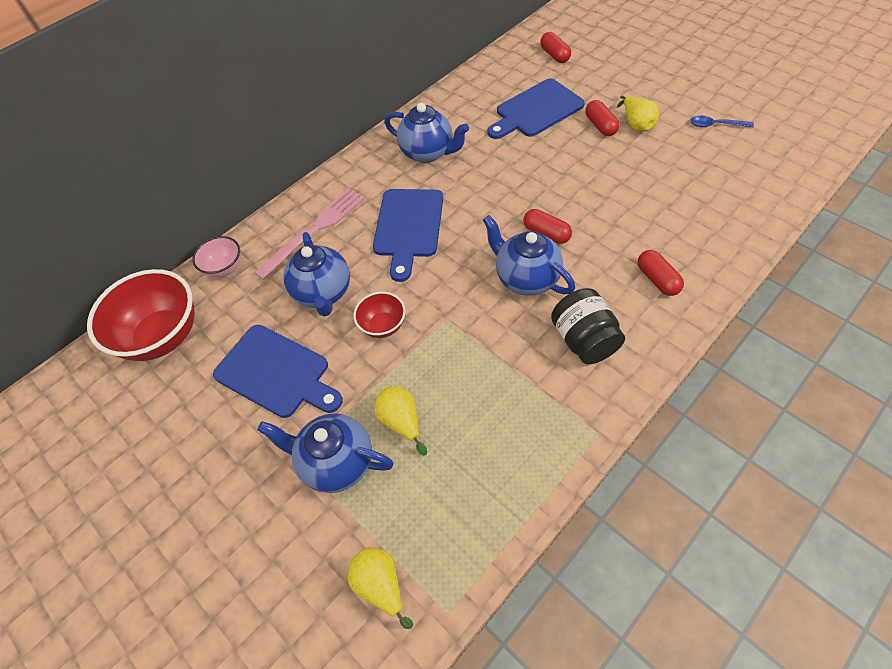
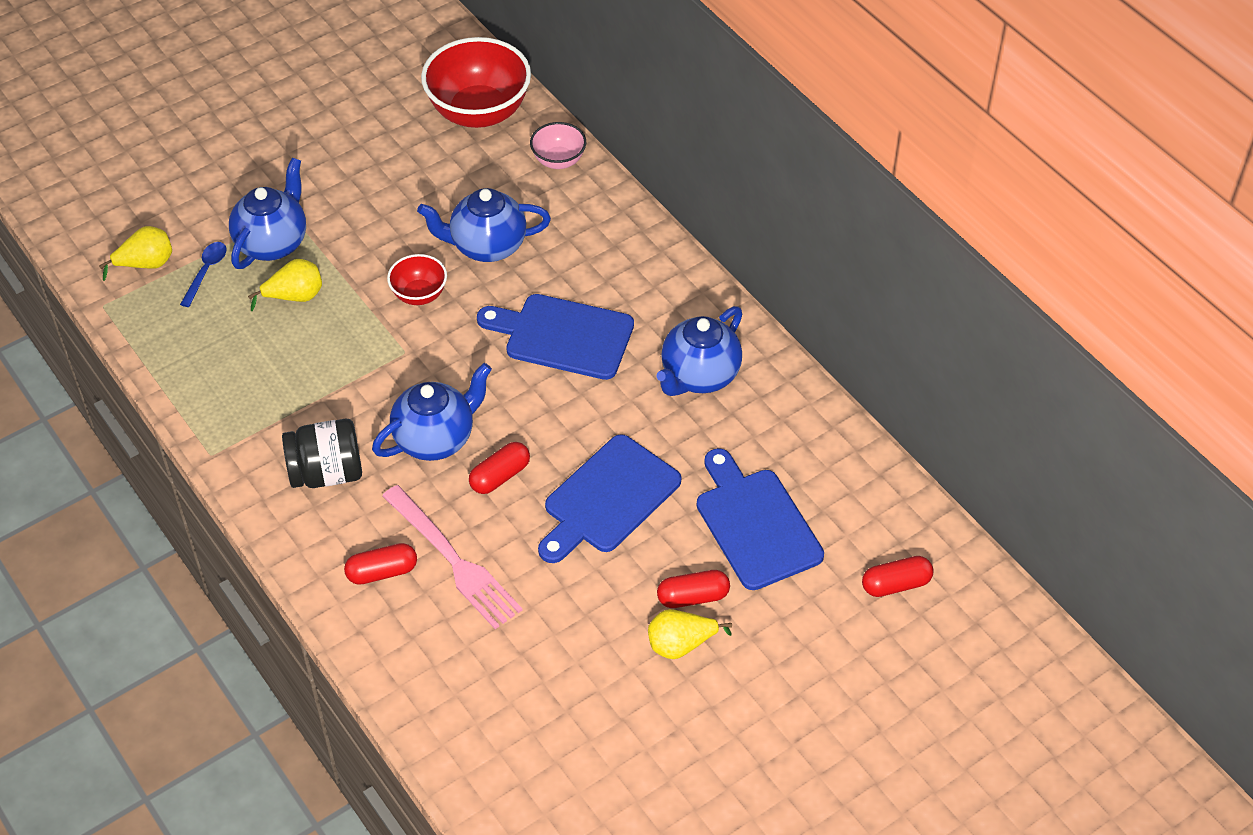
camera: 95 degrees right, 5 degrees down
blue cutting board [213,325,343,418] -> blue cutting board moved to [538,434,681,563]
pink fork [254,188,365,280] -> pink fork moved to [382,485,523,629]
blue spoon [690,116,754,127] -> blue spoon moved to [180,242,227,307]

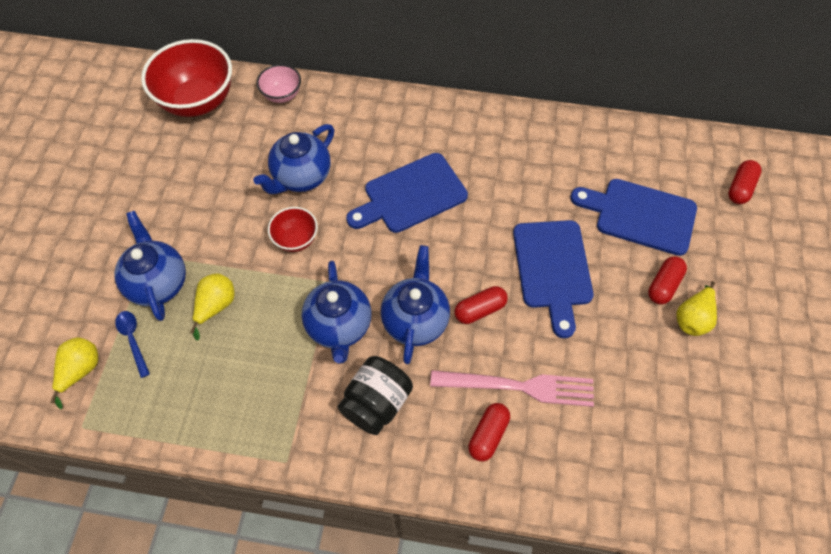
camera: 45 degrees left, 10 degrees up
red capsule [469,442,530,494] -> red capsule turned 60 degrees clockwise [455,286,508,324]
blue teapot [656,306,742,396] -> blue teapot moved to [302,261,371,364]

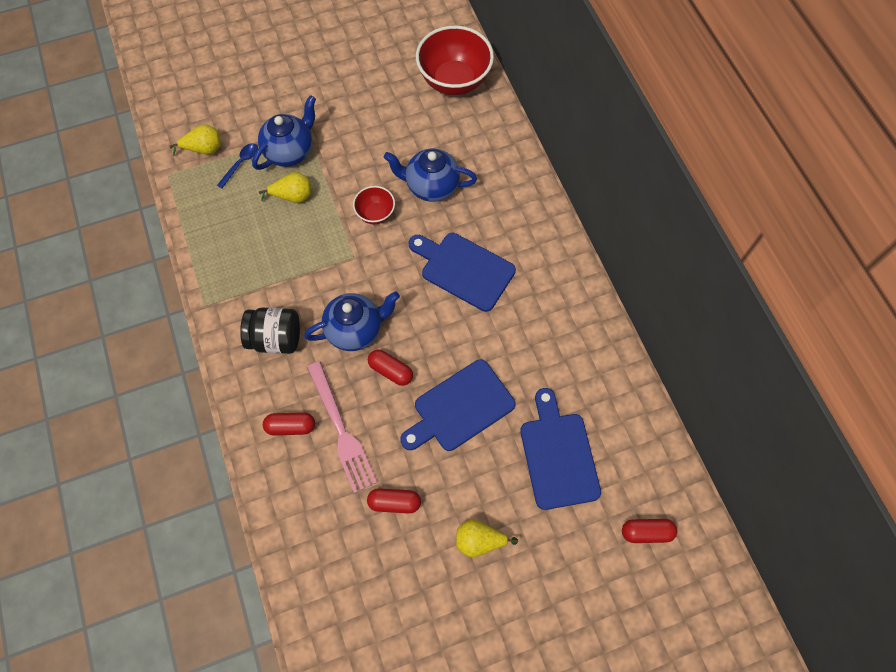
camera: 60 degrees right, 5 degrees up
pink bowl [257,64,301,103] -> none
blue teapot [302,261,371,364] -> none
red capsule [648,256,687,304] -> red capsule moved to [367,488,421,513]

